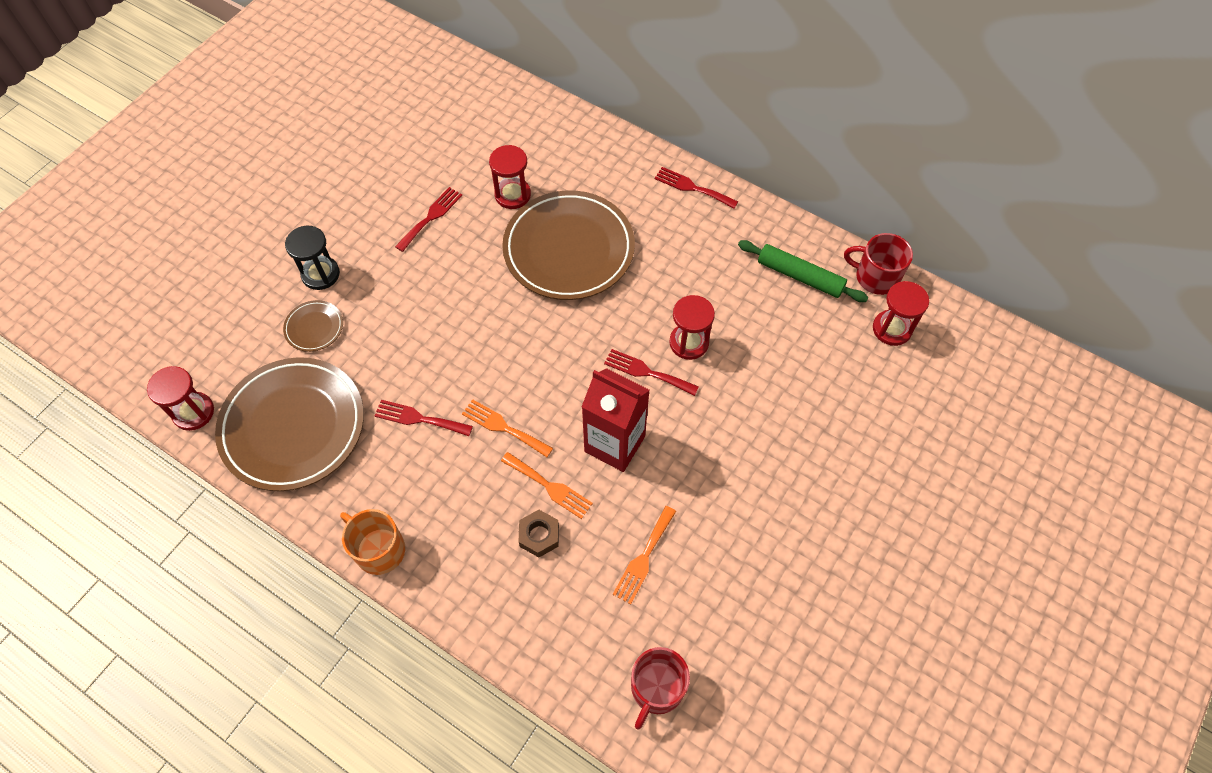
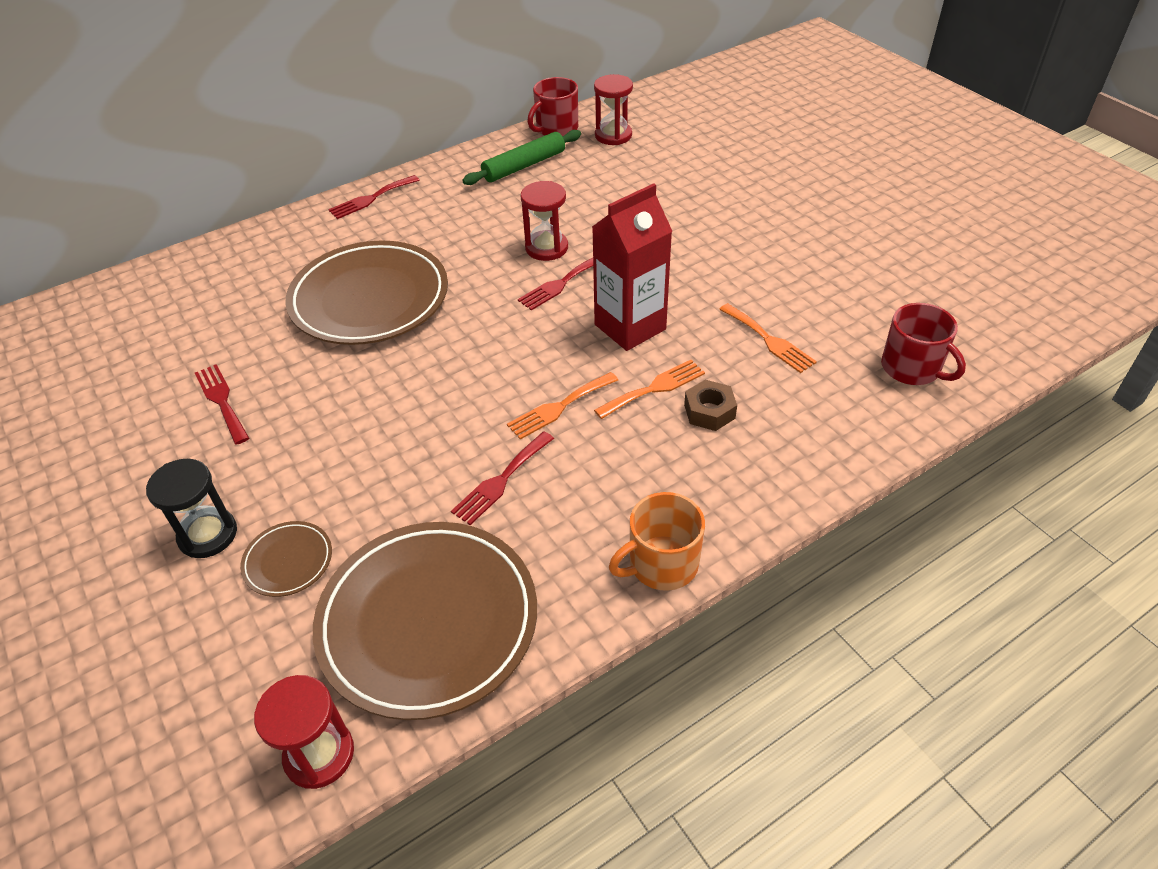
camera: 65 degrees left, 15 degrees down
red hourglass [489,145,531,209] -> none

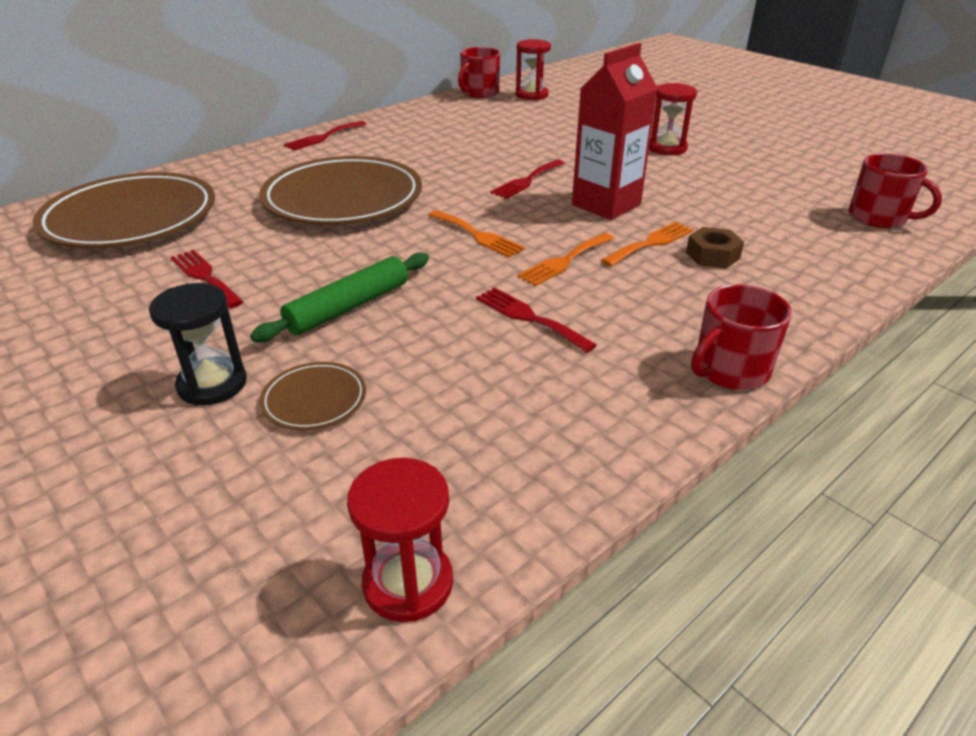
camera: 10 degrees left, 10 degrees down
brown plate [313,522,537,720] -> brown plate moved to [33,172,215,248]
red fork [451,431,554,525] -> red fork turned 105 degrees clockwise [476,287,597,353]
green rolling pin [462,130,581,185] -> green rolling pin moved to [250,253,429,342]
red hourglass [521,181,568,261] -> red hourglass moved to [649,83,697,155]
orange mug [609,492,705,591] -> red mug [691,284,792,390]
orange fork [719,303,817,373] -> orange fork moved to [428,210,525,258]

